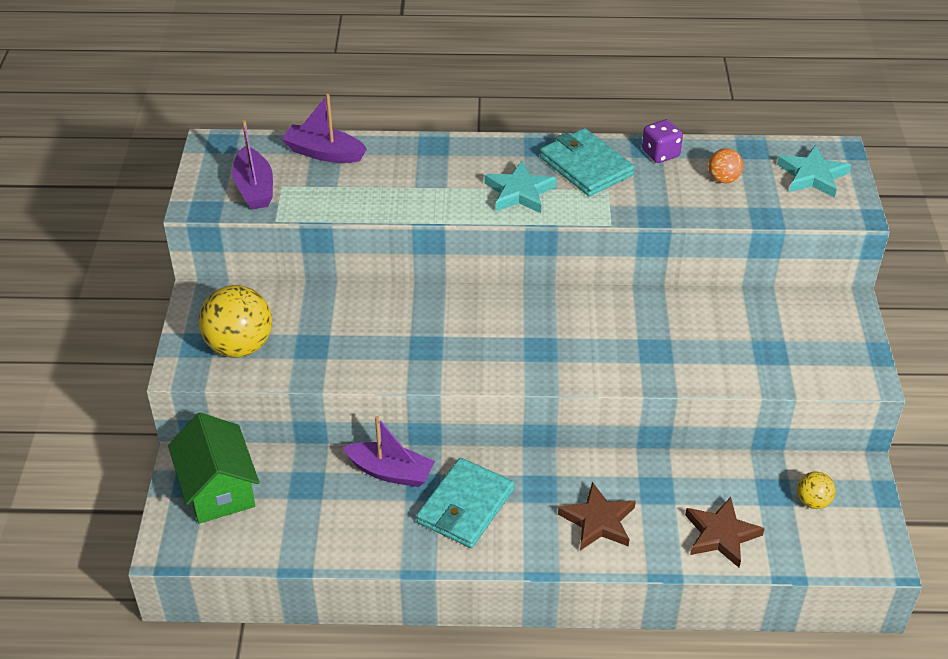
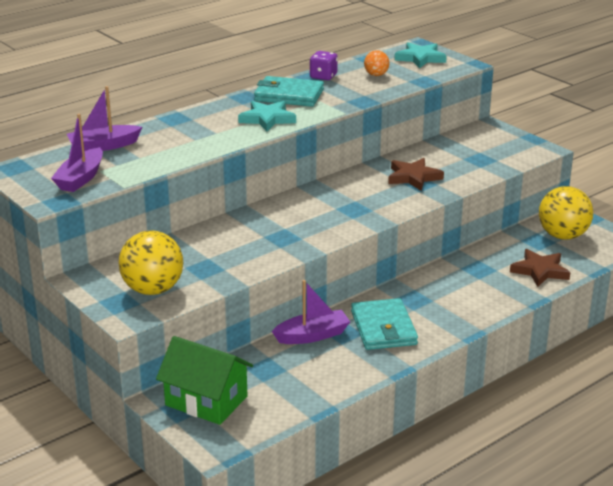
camera: 40 degrees left, 15 degrees down
purple boat [232,120,273,209] -> purple boat turned 75 degrees clockwise [51,114,103,192]
brown star [558,482,636,550] -> brown star moved to [388,158,444,191]
yellow ball [797,471,836,509] -> yellow ball [539,186,593,240], size x1.98

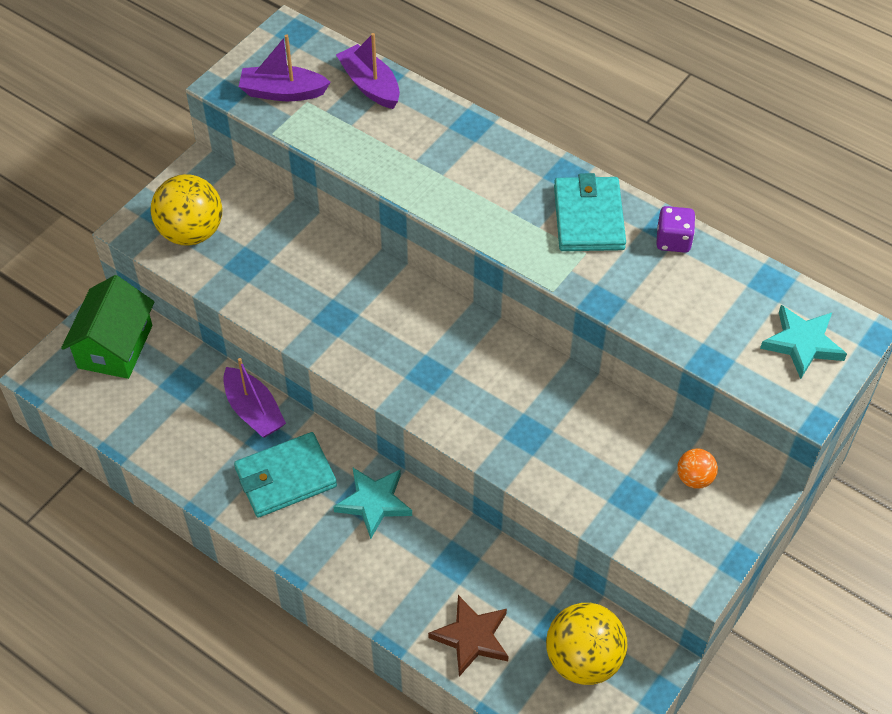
camera: 75 degrees right, 25 degrees up
turquoise star [238,101,296,132] -> turquoise star moved to [333,468,412,539]
orange ball [364,50,390,76] -> orange ball moved to [677,449,718,489]
brown star [388,158,444,191] -> none

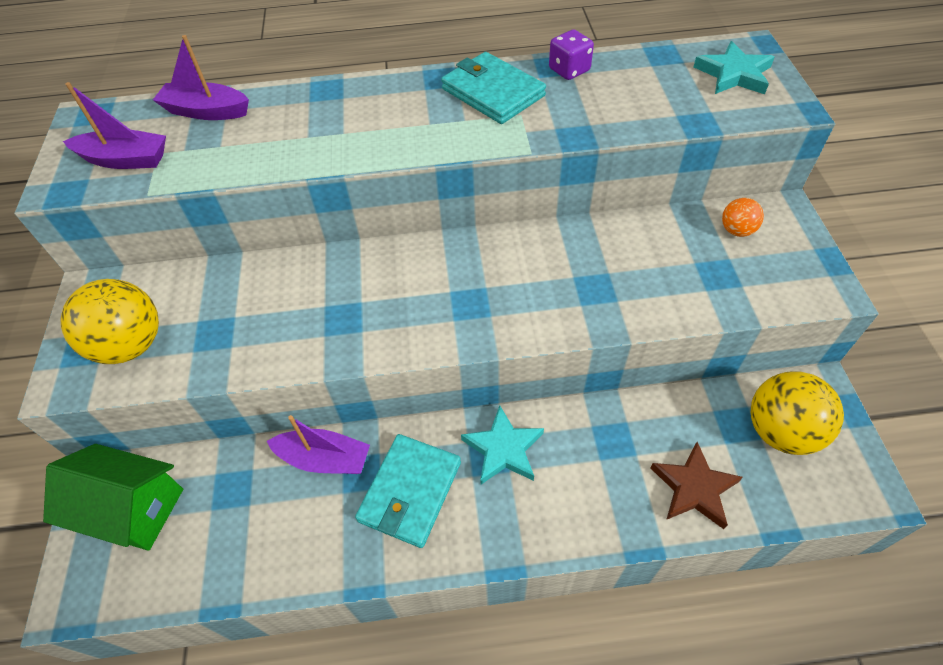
camera: 40 degrees left, 0 degrees up
green house [61,275,154,379] -> green house turned 45 degrees counterclockwise [43,444,183,551]
purple boat [239,34,331,101] -> purple boat turned 135 degrees counterclockwise [63,82,166,169]

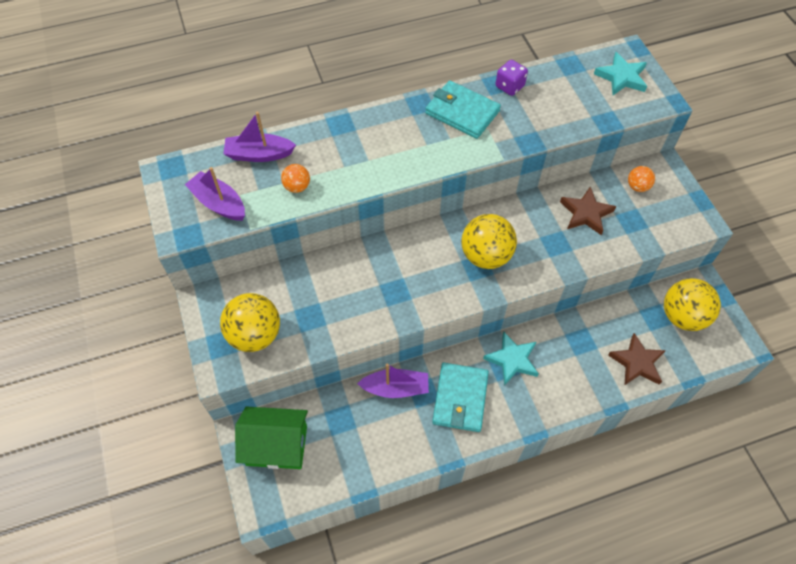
camera: 15 degrees left, 5 degrees up
purple boat [63,82,166,169] -> purple boat turned 135 degrees counterclockwise [185,167,245,221]
none -> orange ball [281,164,310,193]
none -> yellow ball [461,214,517,269]
none -> brown star [560,186,616,235]

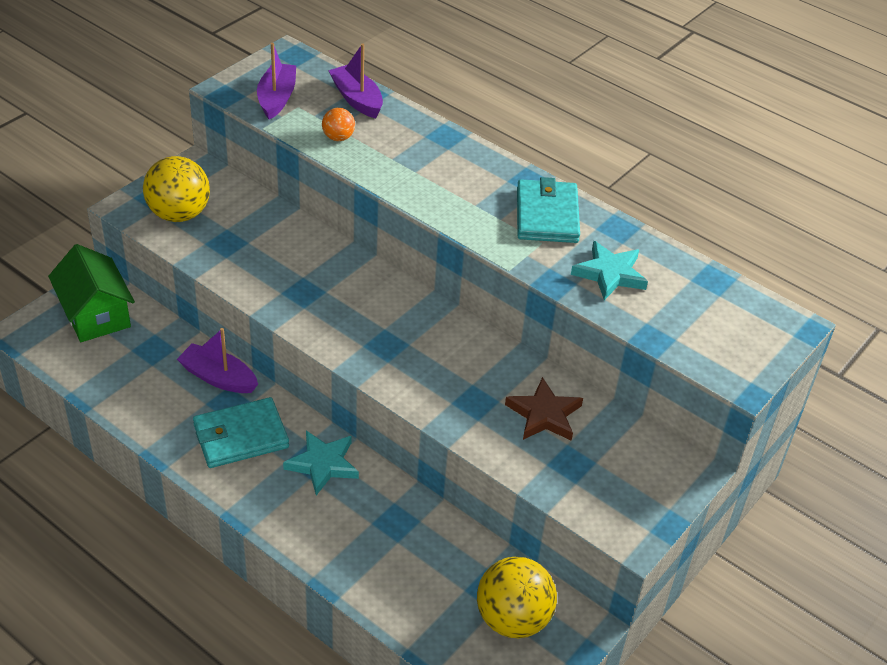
camera: 55 degrees right, 15 degrees down
purple boat [357,363,429,398] -> purple boat turned 150 degrees clockwise [177,328,258,393]
yellow ball [461,214,517,269] -> none
purple dice [496,60,528,96] -> none
turquoise star [594,52,647,95] -> turquoise star moved to [571,241,648,300]
brown star [608,333,666,386] -> none
orange ball [628,166,655,192] -> none

